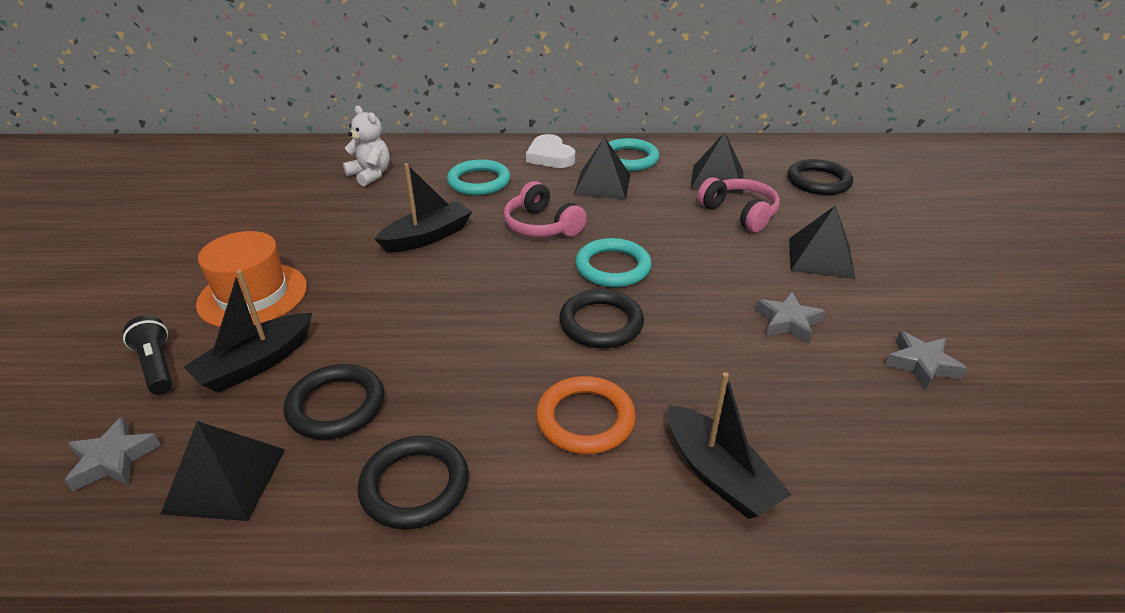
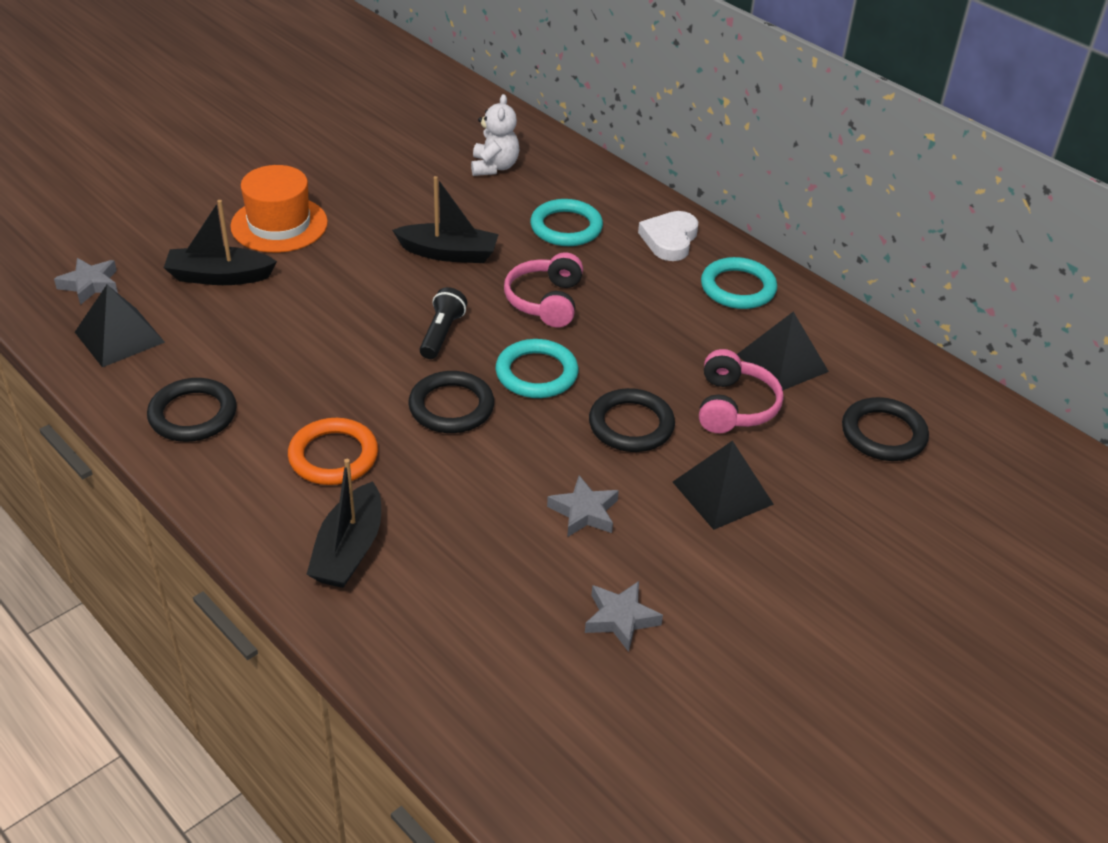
camera: 45 degrees right, 5 degrees up
black flashlight [123,315,173,395] -> black flashlight moved to [420,287,467,359]
black ring [283,364,384,439] -> black ring moved to [589,388,675,452]
black pyramid [574,137,630,199] -> none

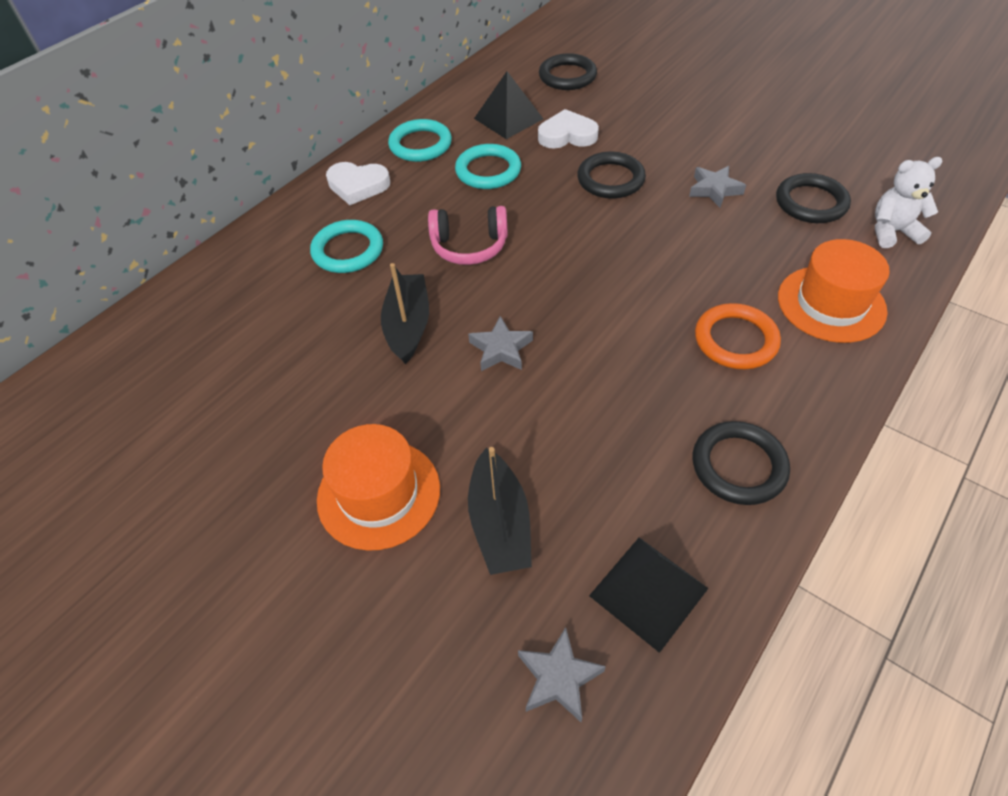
camera: 95 degrees left, 10 degrees up
black boat [306,459,381,588] -> orange hat [778,239,890,343]
black ring [408,371,494,433] -> black ring moved to [776,173,851,223]
black flashlight [420,287,467,359] -> none
white teddy bear [471,94,519,176] -> white teddy bear moved to [875,157,943,248]
turquoise ring [495,339,578,398] -> turquoise ring moved to [455,144,521,189]
grey star [585,581,663,652] -> grey star moved to [468,316,533,371]
black pyramid [673,441,774,530] -> none
pink headphones [699,349,784,433] -> white heart [538,109,599,148]

